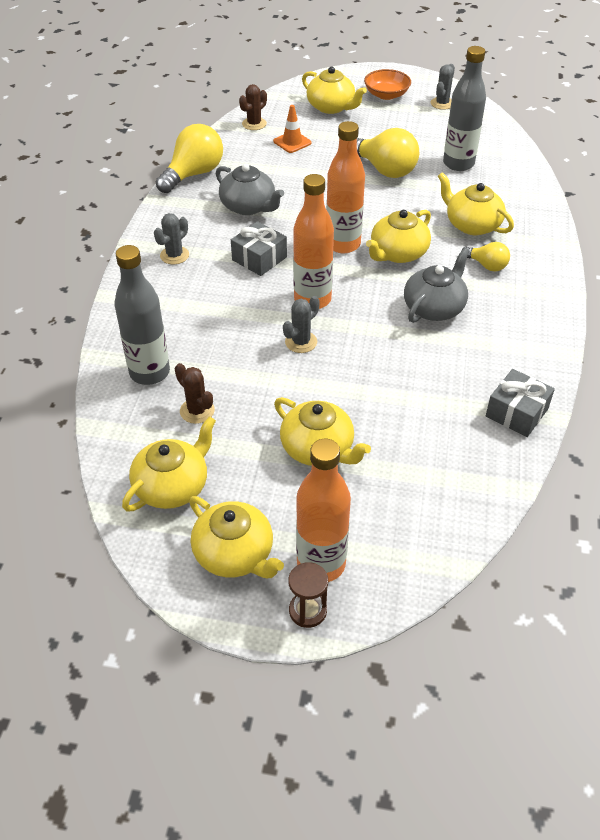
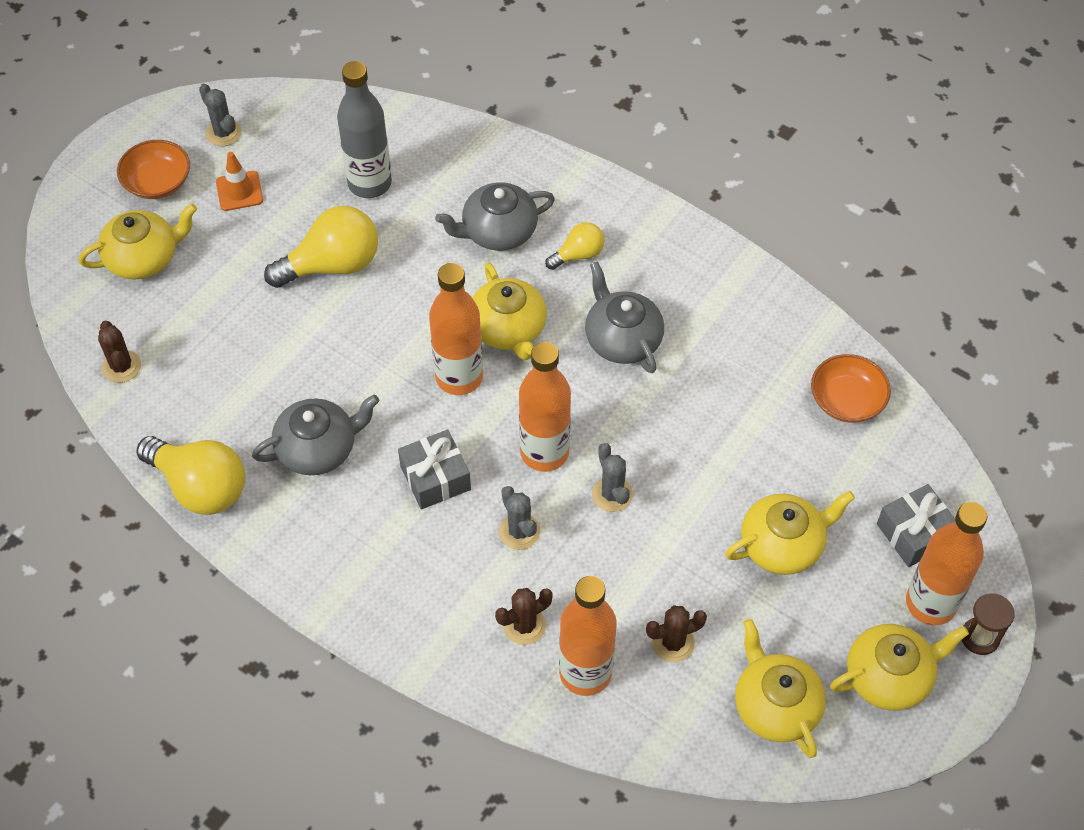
camera: 65 degrees left, 10 degrees up
grey bottle [115,245,170,385] -> orange bottle [559,576,617,696]
grey cactus [154,213,189,264] -> grey cactus moved to [499,486,540,550]
yellow light bulb [155,124,223,193] -> yellow light bulb turned 150 degrees clockwise [137,436,245,515]
orange traffic cone [273,105,312,153] -> orange traffic cone moved to [216,152,263,211]
yellow teapot [438,172,514,235] -> grey teapot [435,182,555,251]
grey gift [486,369,555,437] -> grey gift moved to [877,484,955,567]
none -> brown cactus [495,588,553,645]
none -> orange bowl [811,354,891,423]

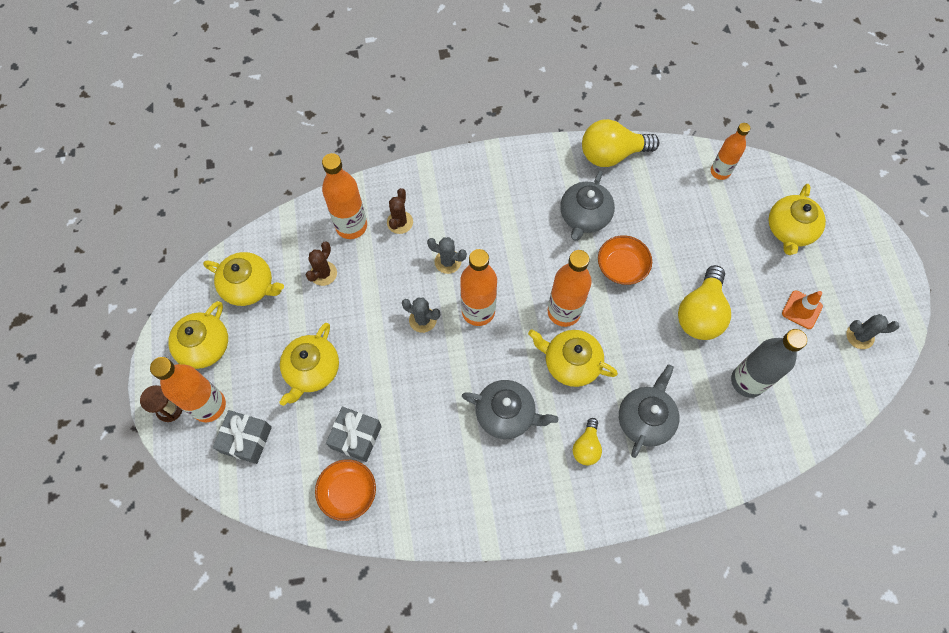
camera: 135 degrees right, 10 degrees up
brown cactus [98,321,141,383] -> orange bottle [711,123,750,180]
orange bowl [117,140,190,199] -> orange bowl moved to [598,235,652,285]
grey gift [398,430,471,510] -> grey gift moved to [326,407,382,462]

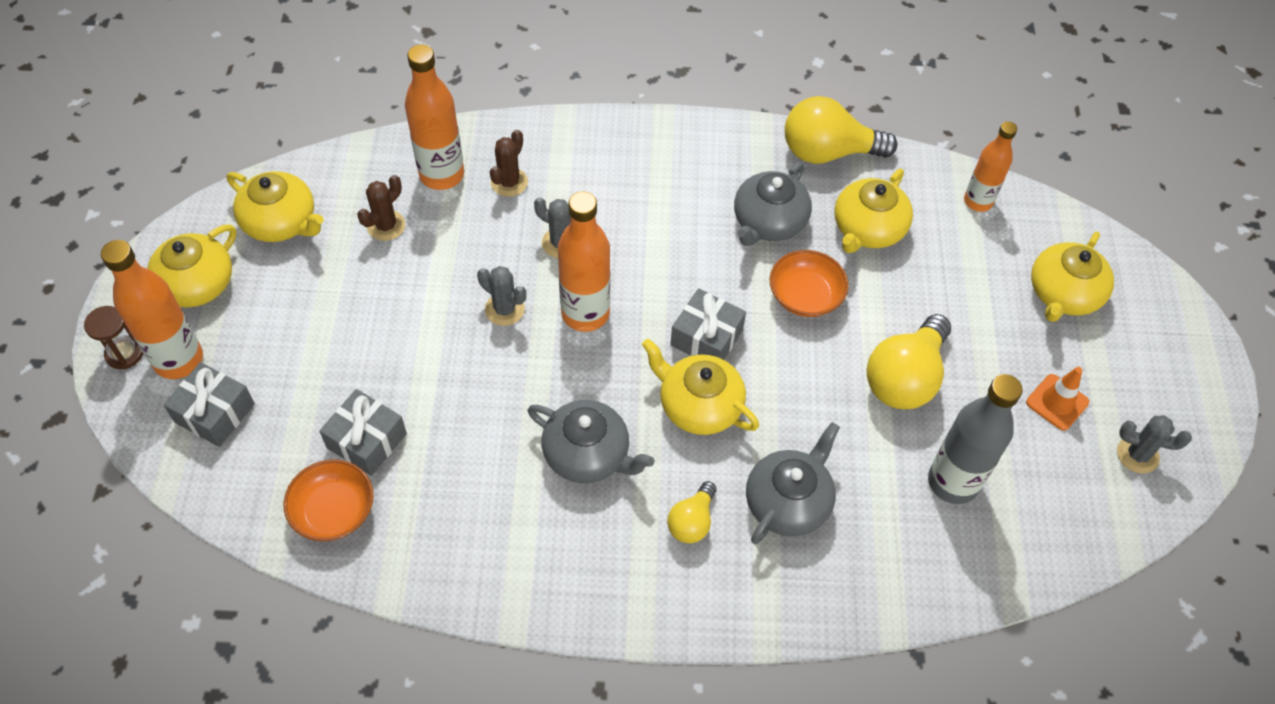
camera: 10 degrees right, 10 degrees down
yellow teapot [280,323,339,406] -> yellow teapot moved to [835,169,913,253]
orange bottle [548,250,592,327] -> grey gift [670,288,746,360]

